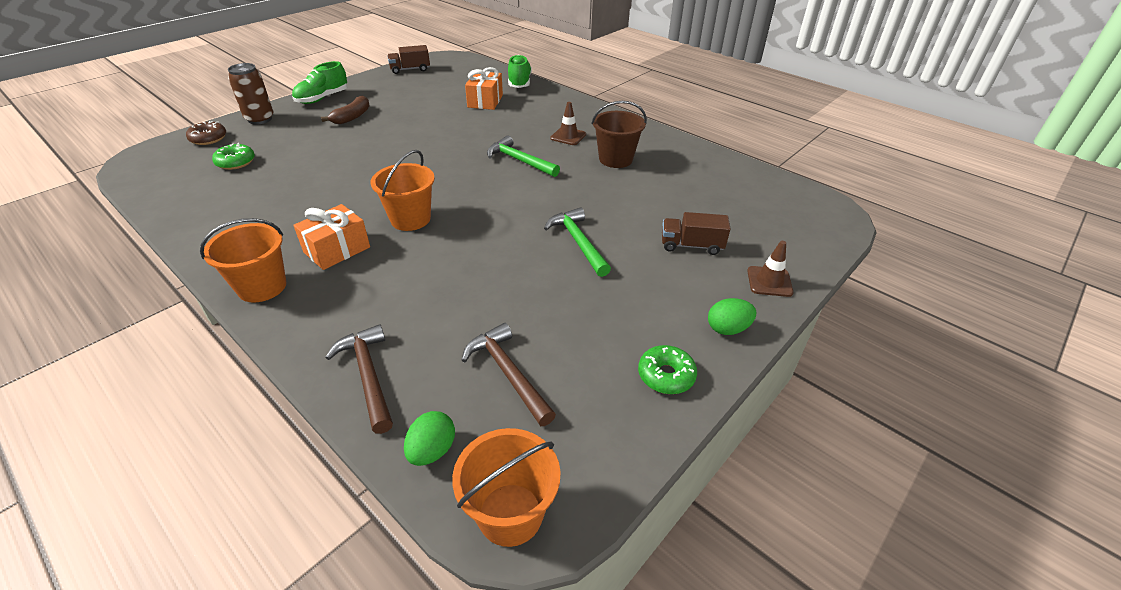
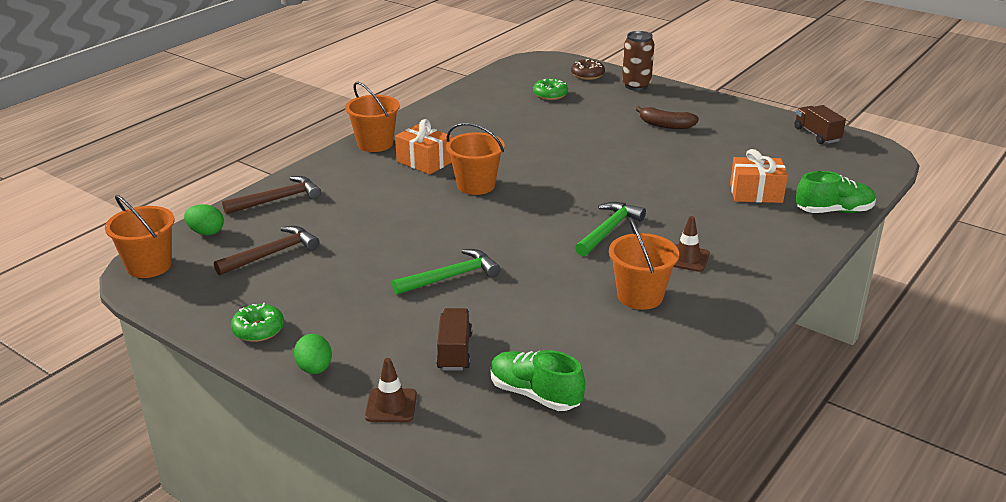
camera: 85 degrees right, 10 degrees down
green shoe [292,61,347,104] -> green shoe moved to [491,350,585,411]
brown bucket [592,101,647,168] -> orange bucket [609,217,679,310]

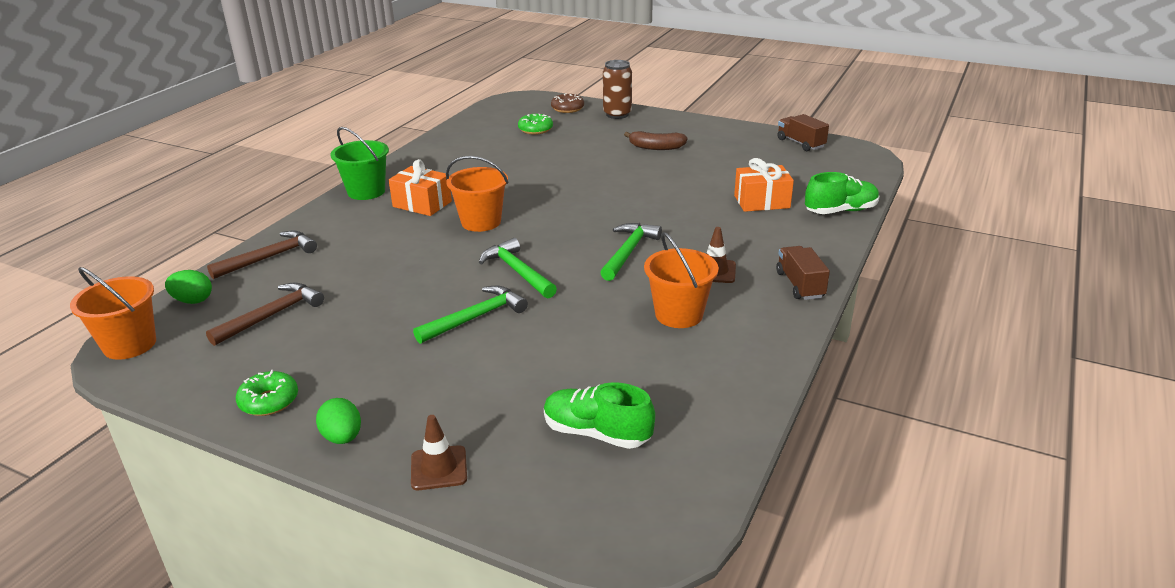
camera: 10 degrees left, 0 degrees up
orange bucket [345,82,400,152] -> green bucket [330,127,389,200]
brown truck [436,308,472,371] -> brown truck moved to [776,246,830,300]
none -> green hammer [479,238,557,298]

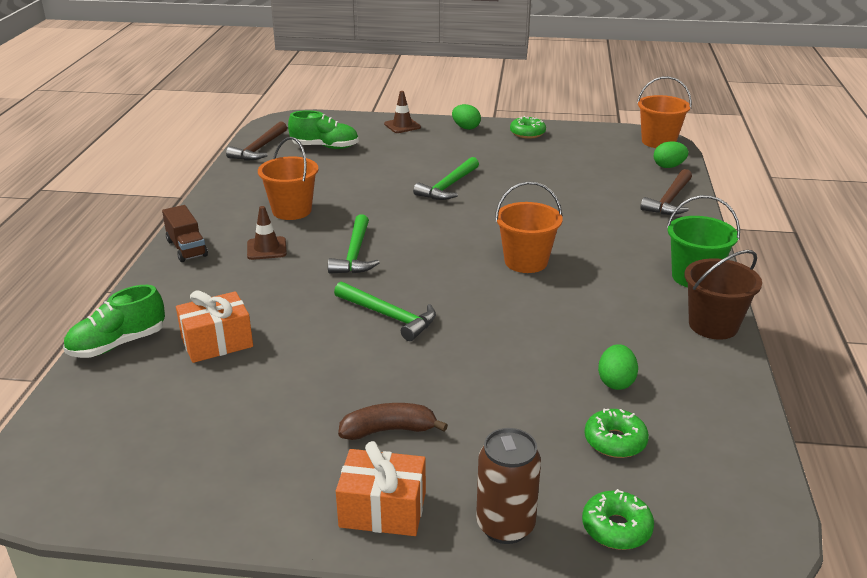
camera: 160 degrees right, 0 degrees up
brown hammer [206,282,324,346] -> brown hammer moved to [226,121,287,161]
orange gift [389,159,452,216] -> orange gift moved to [336,441,426,536]
green hammer [479,238,557,298] -> green hammer moved to [334,282,436,341]
brown donut [551,93,584,113] -> green donut [582,489,654,550]
brown truck [778,114,829,151] -> none
none -> green egg [598,344,638,390]
none -> brown bucket [684,250,762,340]

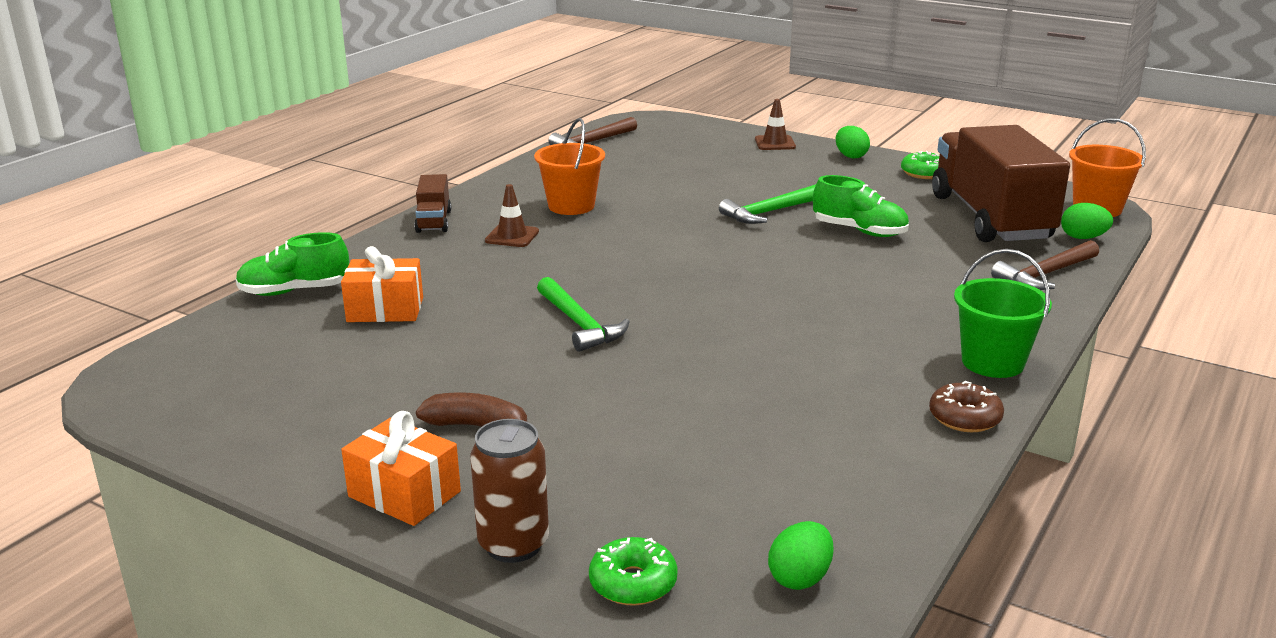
camera: 25 degrees right, 5 degrees down
green shoe [288,110,359,149] -> green shoe moved to [813,175,909,237]
green hammer [328,214,380,274] -> none
orange bucket [495,181,562,273] -> none
green donut [584,409,649,458] -> none
green egg [598,344,638,390] -> green egg moved to [768,521,833,590]
brown bucket [684,250,762,340] -> brown donut [929,381,1004,432]
none -> brown truck [932,125,1070,242]

